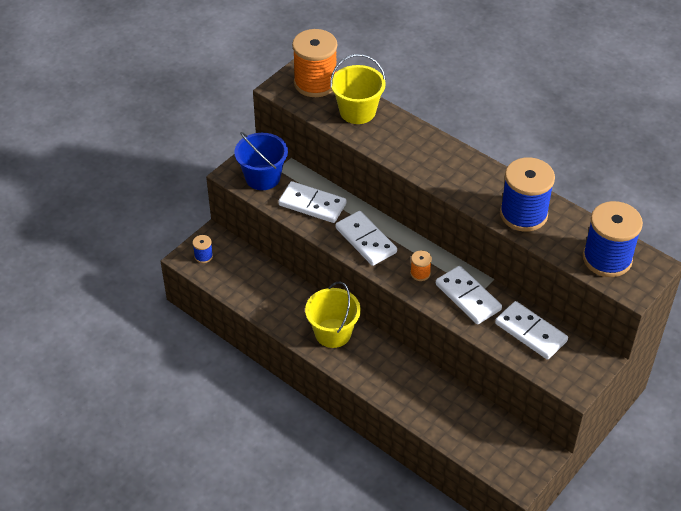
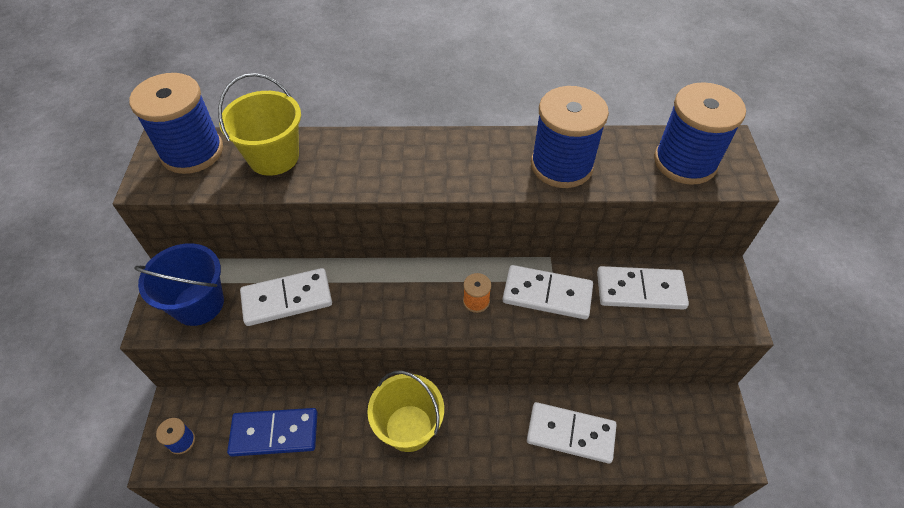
camera: 40 degrees left, 5 degrees up
orange spool [292,29,337,97] -> blue spool [129,73,223,174]
white domino [336,211,397,266] -> white domino moved to [527,402,617,463]
none -> blue domino [227,408,317,457]

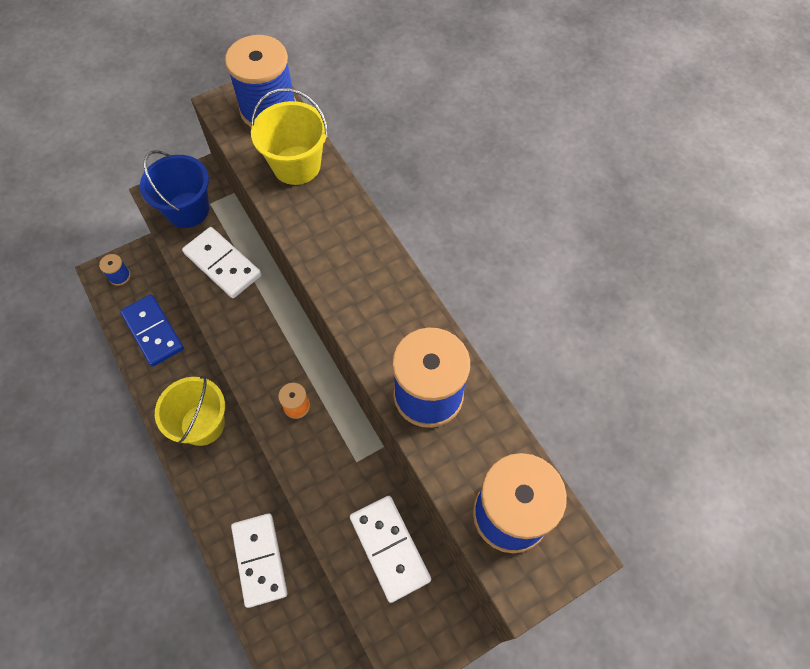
camera: 60 degrees right, 10 degrees up
white domino [503,265,593,319] -> none

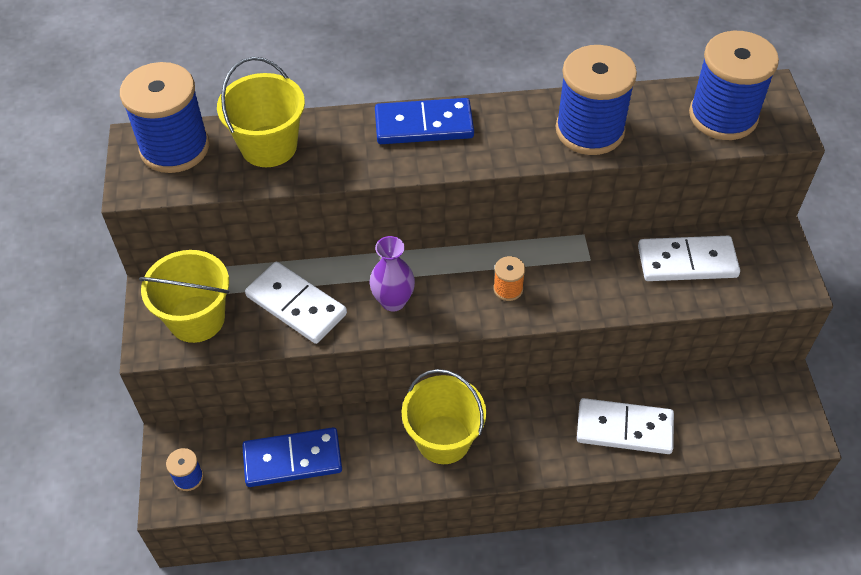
camera: 65 degrees left, 10 degrees down
blue bucket [140,150,209,228] -> yellow bucket [139,250,229,343]
white domino [182,227,261,298] -> white domino turned 60 degrees clockwise [245,262,347,344]
none -> purple vase [370,236,415,311]
none -> blue domino [375,98,474,144]

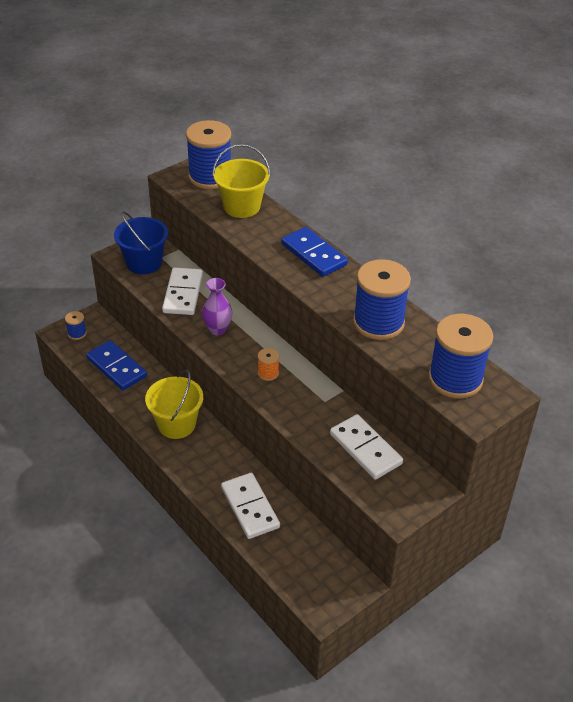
camera: 55 degrees right, 10 degrees down
yellow bucket [139,250,229,343] -> blue bucket [114,211,168,274]

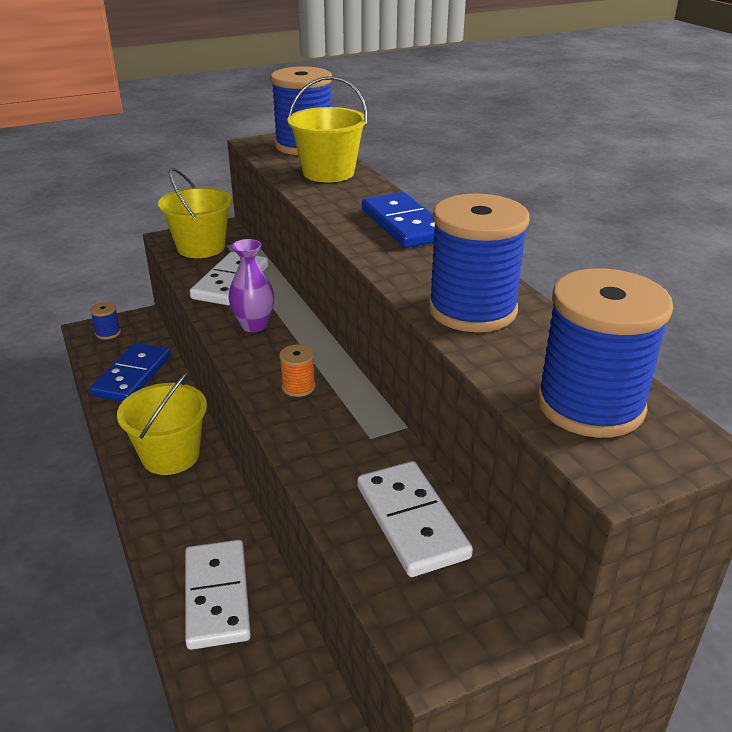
camera: 15 degrees right, 10 degrees down
blue domino [86,340,147,390] -> blue domino turned 45 degrees clockwise [90,343,171,402]
blue bucket [114,211,168,274] -> yellow bucket [158,168,232,258]

